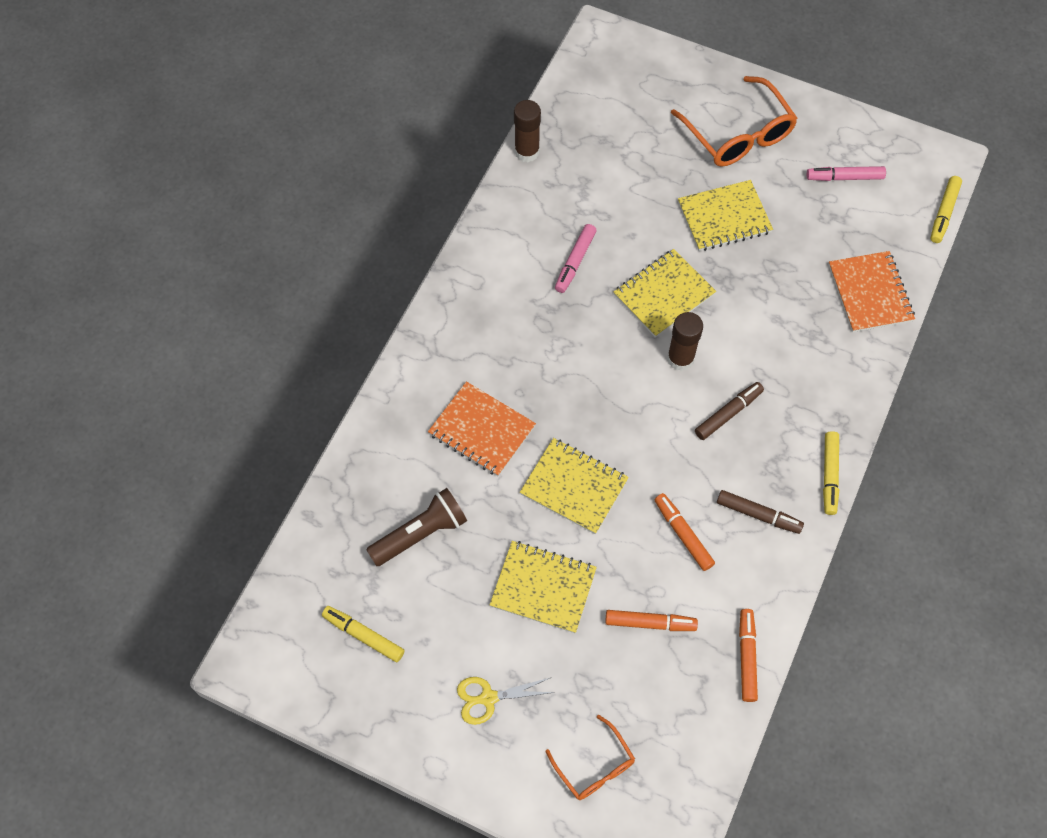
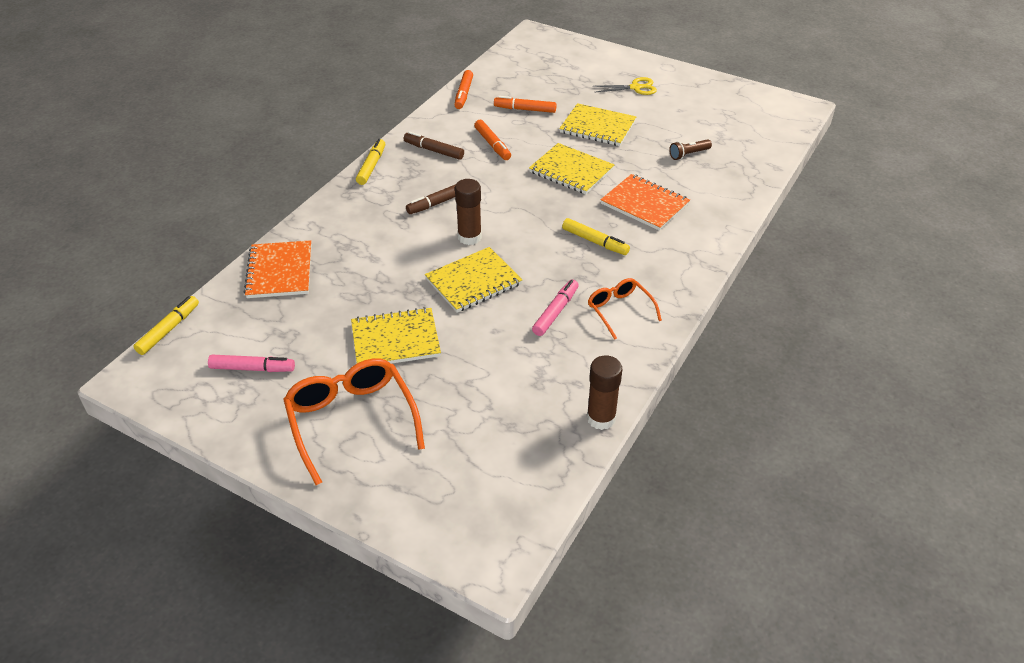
camera: 175 degrees left, 20 degrees down
yellow marker [322,606,405,662] -> yellow marker moved to [562,218,630,255]
brown flashlight [366,488,467,566] -> brown flashlight [669,139,712,160], size x0.58
orange glasses [546,715,635,800] -> orange glasses moved to [588,278,662,340]

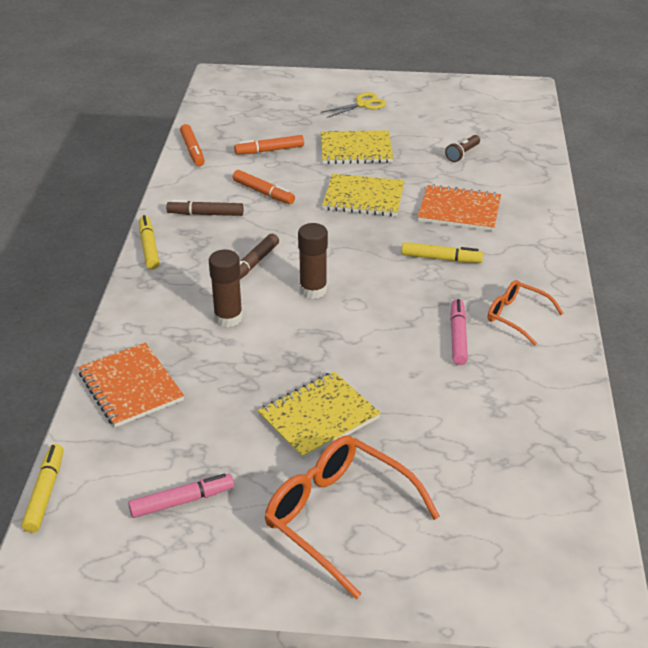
camera: 25 degrees left, 5 degrees down
yellow notebook [425,247,523,313] -> none
brown glue stick [587,356,622,430] -> brown glue stick moved to [209,249,243,327]

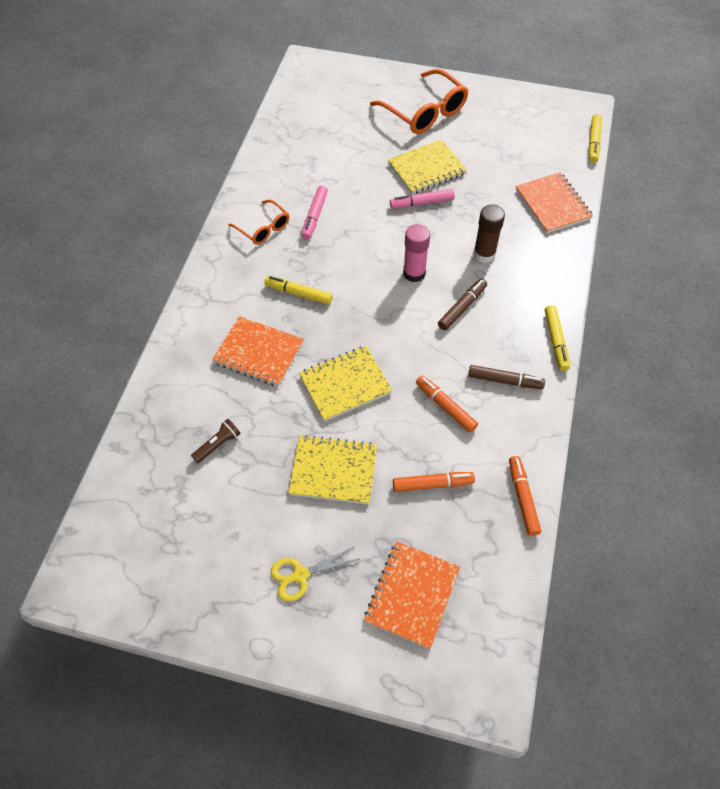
camera: 170 degrees left, 20 degrees up
pink marker [128,474,234,518] -> pink marker moved to [390,189,455,209]
brown glue stick [298,223,328,299] -> pink glue stick [403,224,430,282]
yellow notebook [322,174,404,216] -> yellow notebook turned 45 degrees counterclockwise [299,346,393,422]
none -> orange notebook [364,541,460,649]

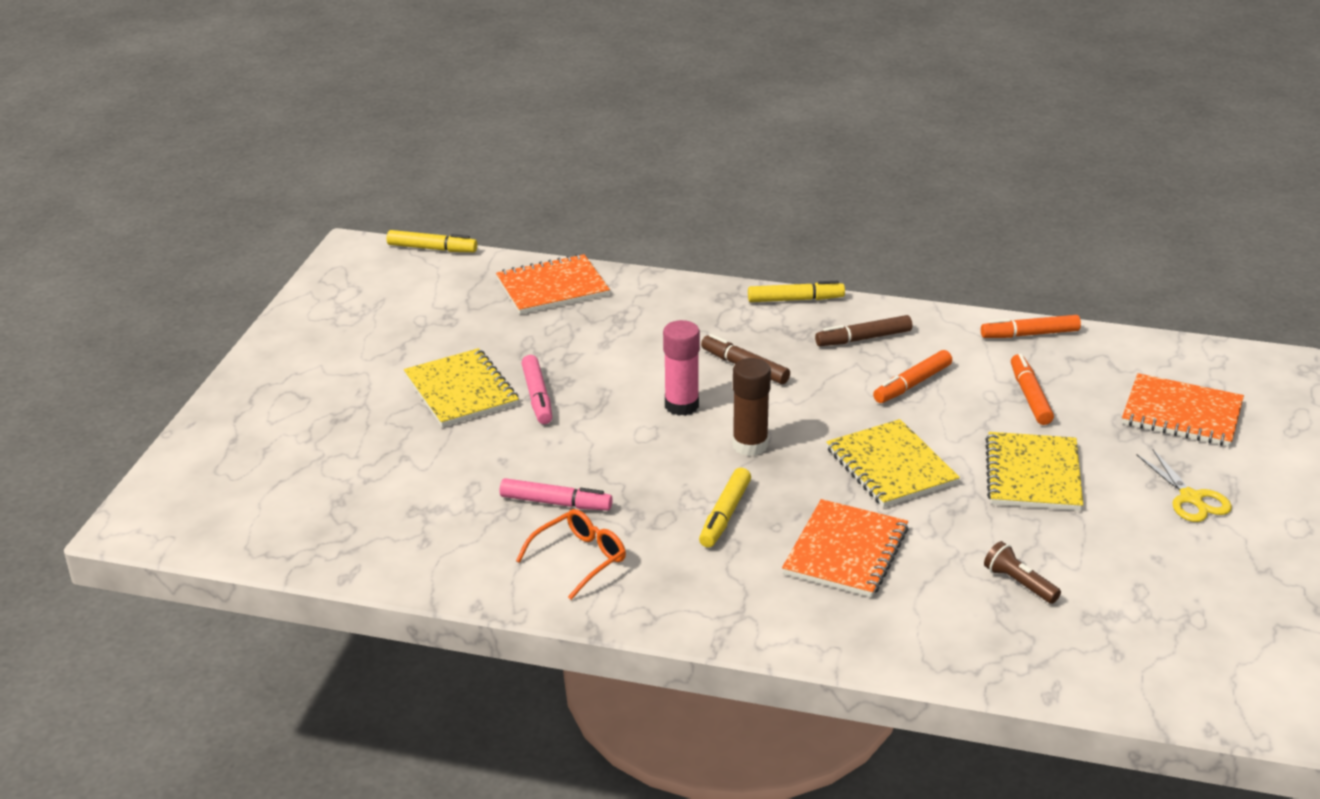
camera: 90 degrees left, 25 degrees down
orange glasses [370,69,468,134] -> none
brown marker [468,365,545,389] -> brown marker turned 120 degrees counterclockwise [815,315,912,346]
brown glue stick [473,205,505,263] -> brown glue stick moved to [732,358,771,456]

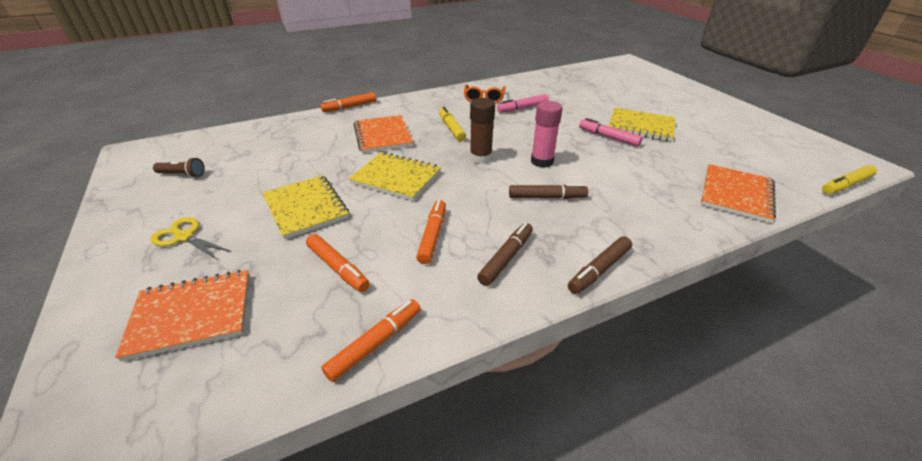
camera: 140 degrees right, 5 degrees up
yellow marker [748,281,845,302] -> brown marker [568,237,632,294]
brown flashlight [984,541,1061,604] -> brown flashlight moved to [153,157,205,178]
none -> orange marker [320,92,376,112]

